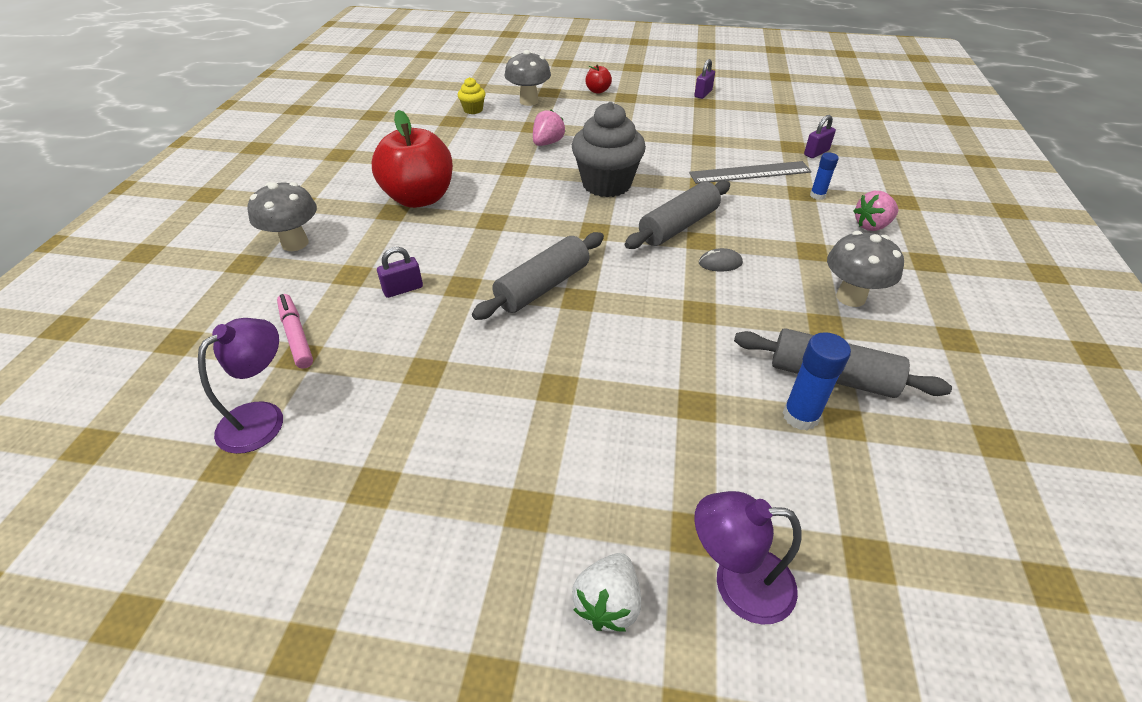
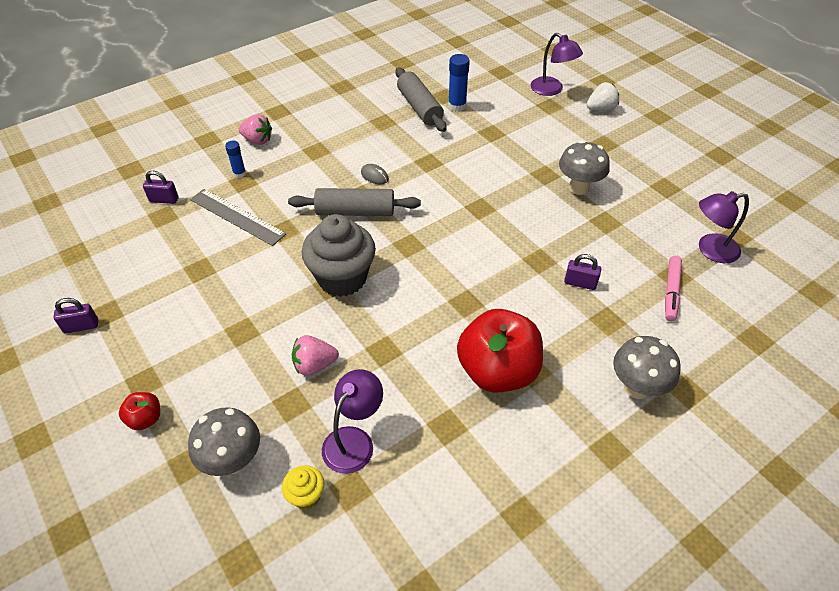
camera: 135 degrees left, 5 degrees up
grey rolling pin [472,232,604,320] -> none
grey mushroom [827,231,904,307] -> grey mushroom moved to [559,141,610,195]
none -> purple lamp [322,369,383,474]

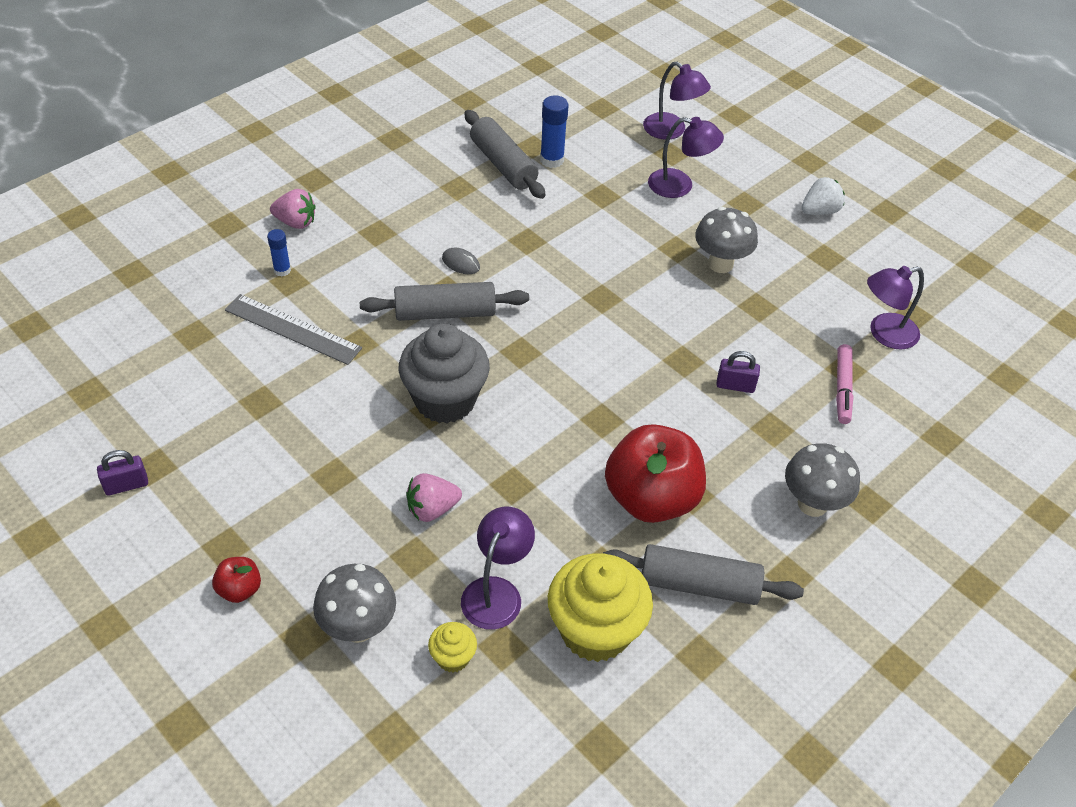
camera: 10 degrees left, 0 degrees up
purple padlock [143,171,179,204] -> none
white strawberry [586,82,619,111] -> white strawberry moved to [802,177,845,215]
none -> yellow cupcake [548,553,653,662]
none -> grey rolling pin [603,544,804,605]
none -> purple lamp [648,117,724,198]

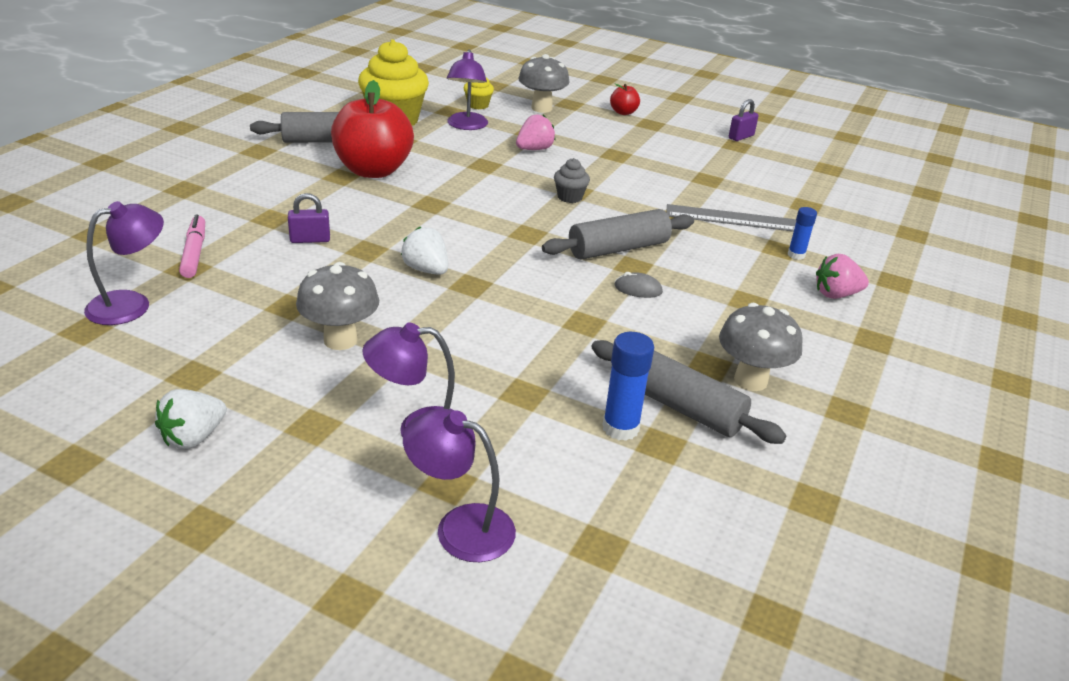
camera: 160 degrees right, 15 degrees down
grey cupcake [399,324,490,423] -> grey cupcake [554,158,590,203], size x0.46
grey mushroom [785,443,860,517] -> grey mushroom moved to [719,303,803,391]
none -> white strawberry [401,227,448,275]

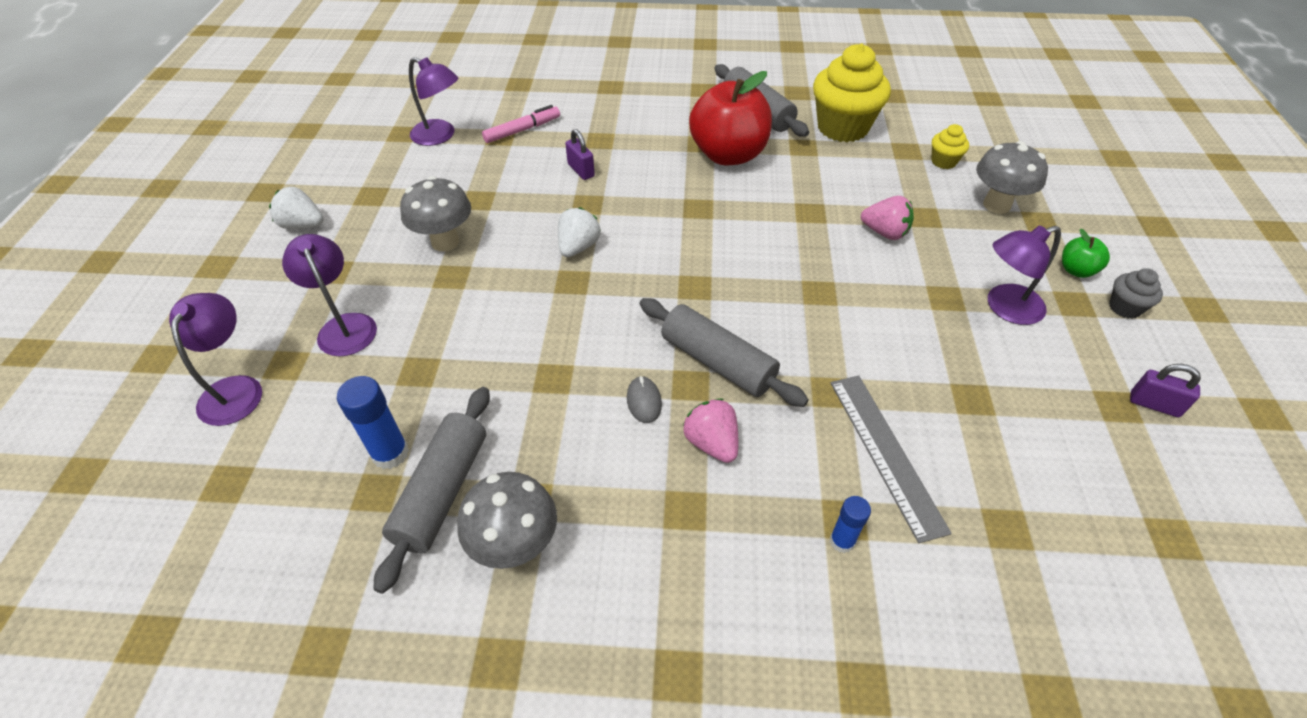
camera: 70 degrees right, 15 degrees up
purple lamp [447,50,488,130] -> purple lamp moved to [988,226,1061,325]
grey cupcake [554,158,590,203] -> grey cupcake moved to [1109,268,1163,318]
red apple [610,83,640,115] -> green apple [1062,229,1110,278]
pink strawberry [816,254,869,299] -> pink strawberry moved to [683,399,738,463]

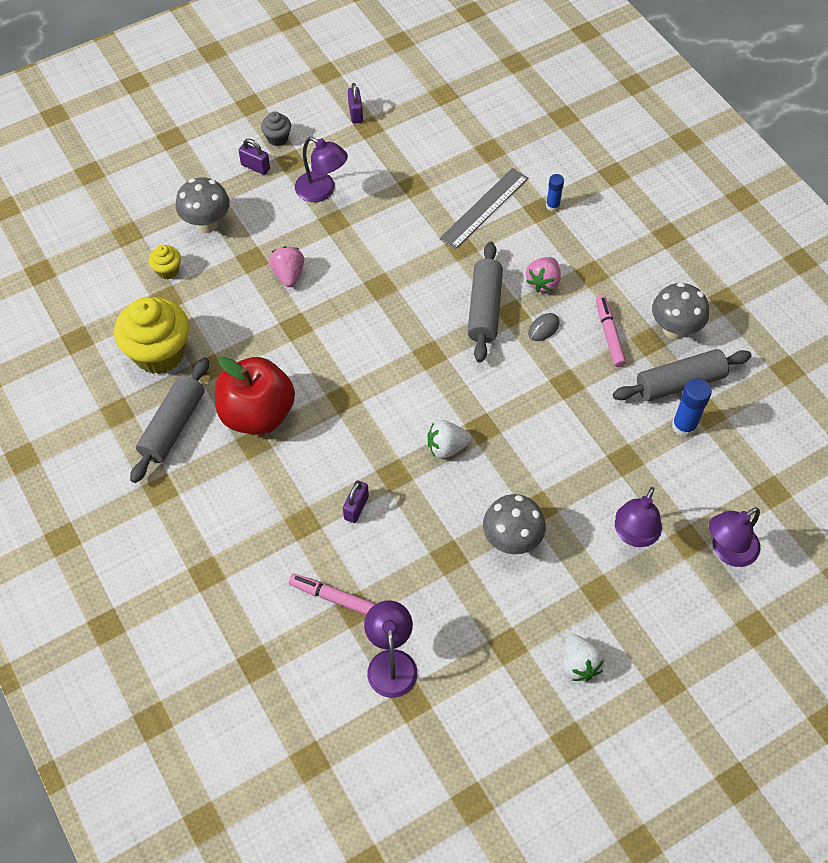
camera: 125 degrees left, 10 degrees up
green apple [1062,229,1110,278] -> purple padlock [238,139,270,175]
none -> pink marker [596,296,626,367]

